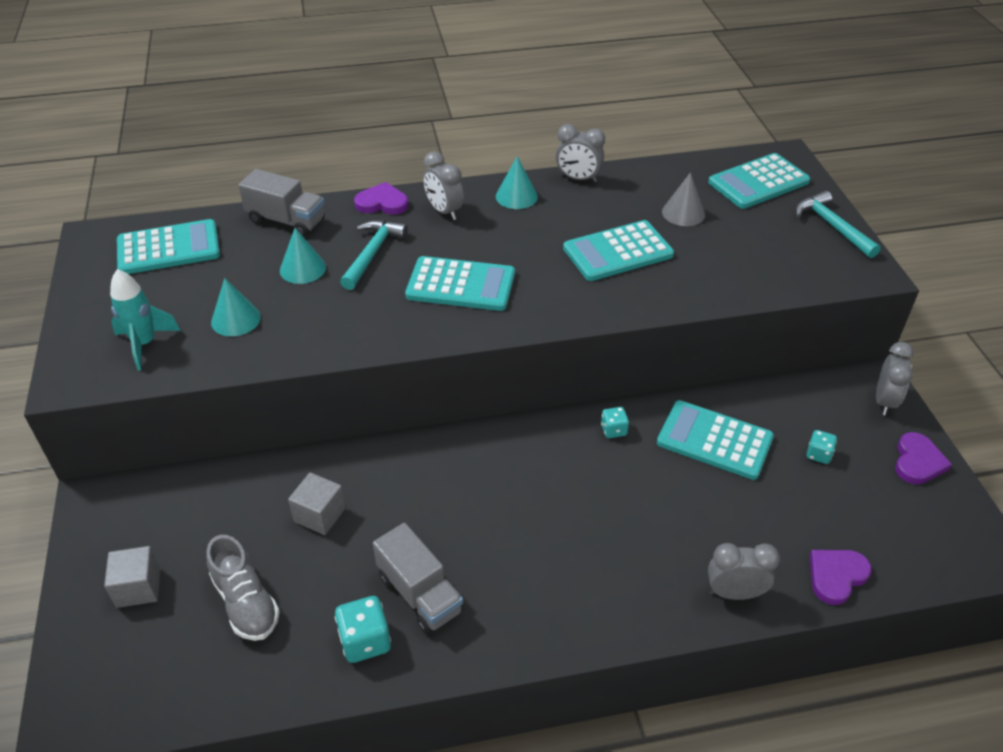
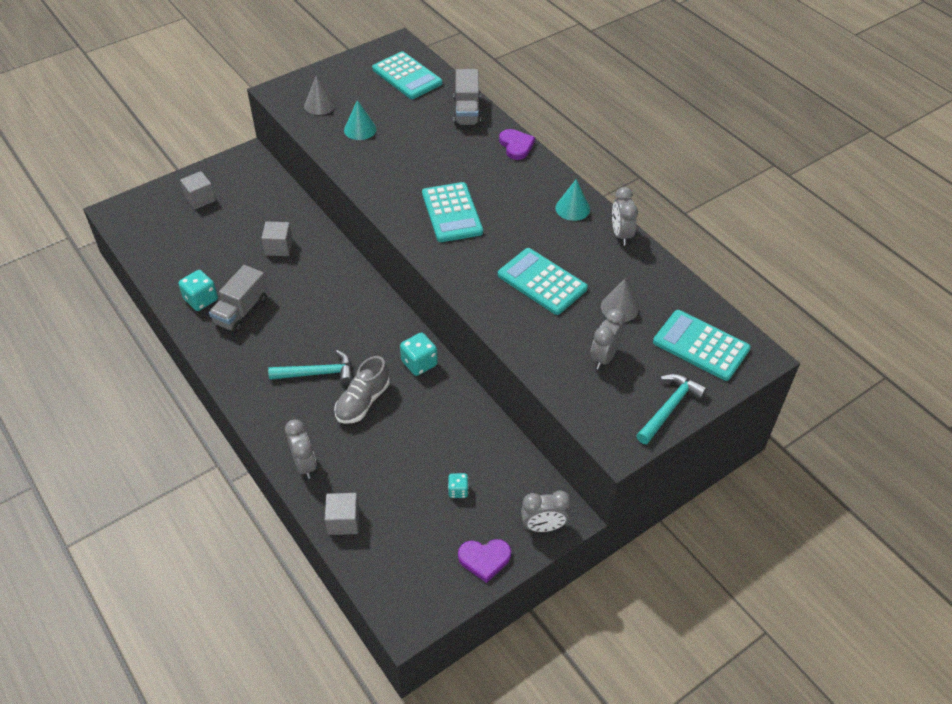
camera: 65 degrees right, 5 degrees up
turquoise rocket [110,269,181,370] -> grey cone [304,76,336,115]
grey shoe [206,535,280,641] -> grey shoe moved to [334,356,390,424]
turquoise cone [280,228,326,284] -> none
turquoise hammer [340,220,408,290] -> turquoise hammer moved to [268,350,352,385]
grey clock [423,151,464,220] -> grey clock moved to [591,309,625,369]
turquoise dice [601,407,629,438] -> turquoise dice [400,333,438,376], size x1.65
turquoise calculator [657,400,774,480] -> none
purple heart [810,550,872,605] -> grey cube [325,493,359,535]

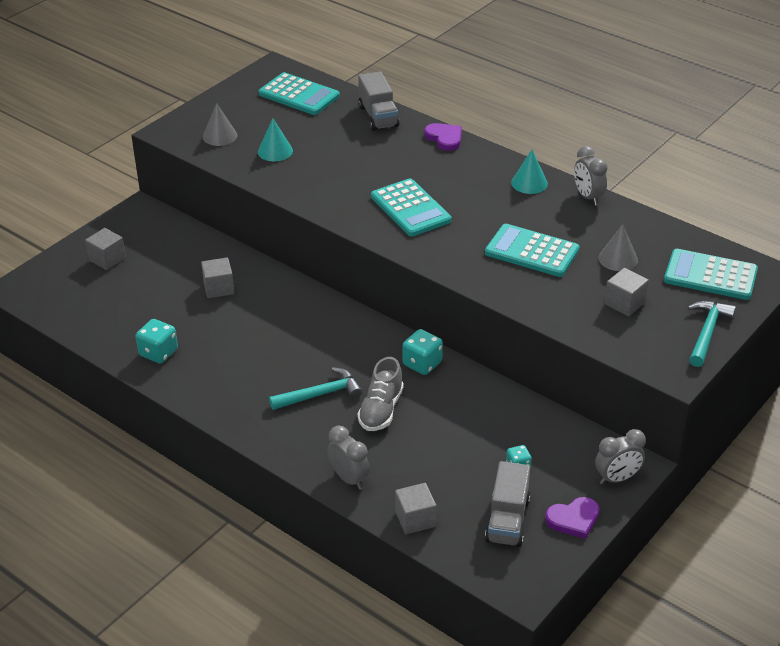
camera: 15 degrees left, 10 degrees down
grey truck [209,265,268,333] -> grey truck moved to [485,461,530,547]
grey clock [591,309,625,369] -> grey cube [604,268,649,316]

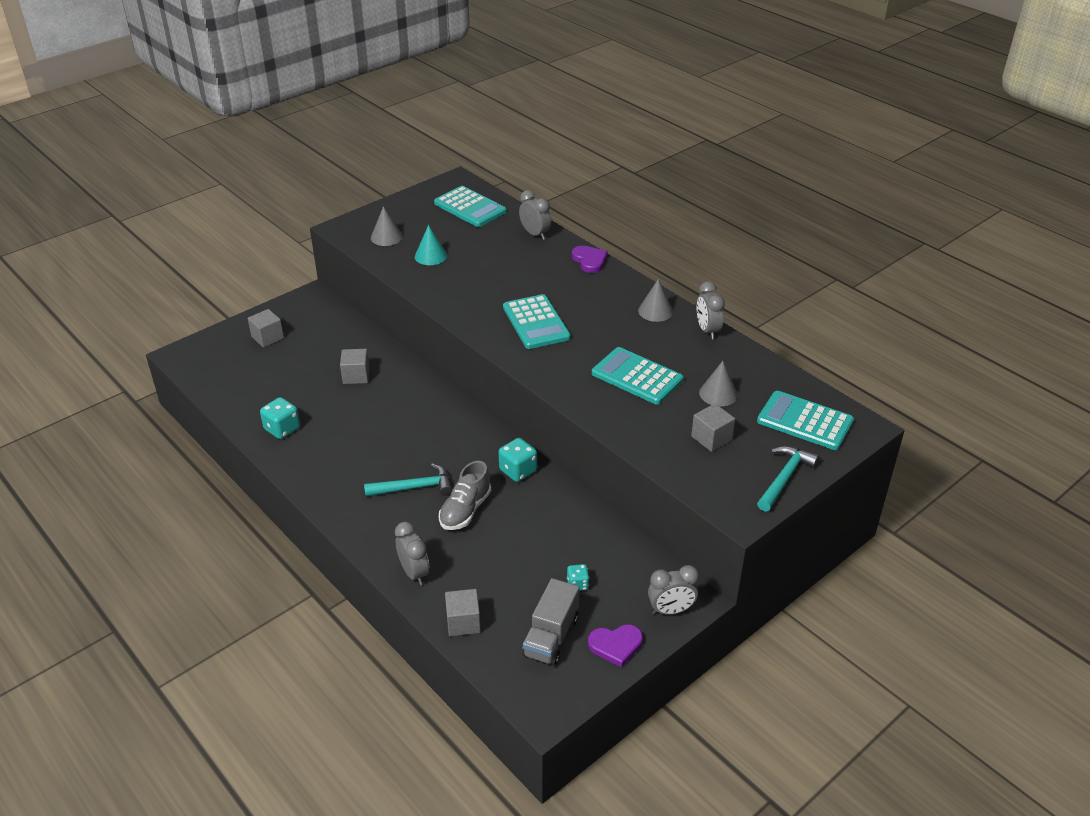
camera: 10 degrees right, 0 degrees up
grey truck [358,71,399,131] -> grey clock [519,190,551,240]
turquoise cone [511,150,548,194] -> grey cone [638,279,673,322]

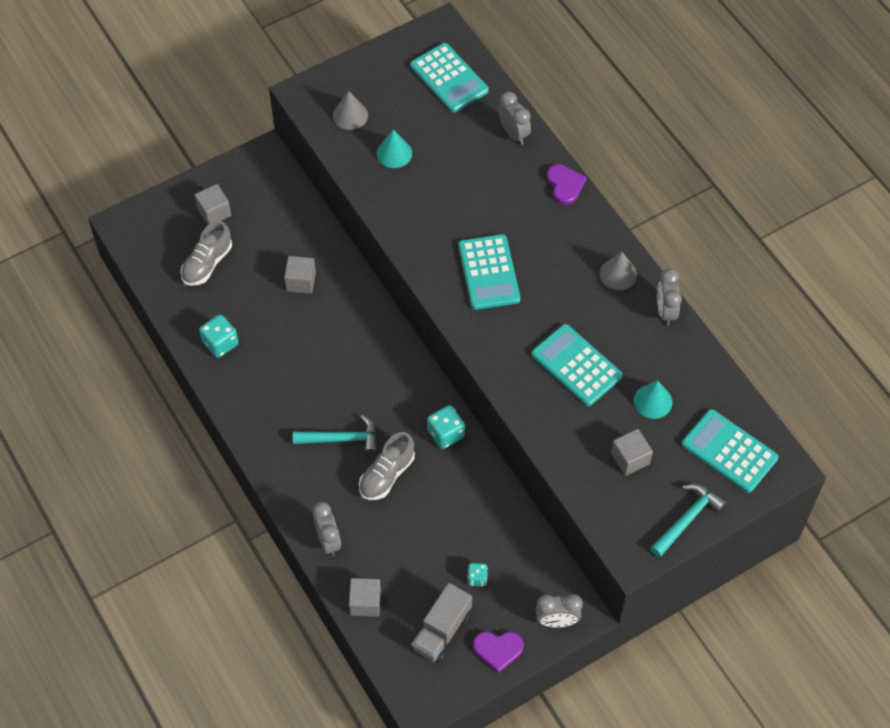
camera: 10 degrees right, 20 degrees up
grey cone [699,361,738,406] -> turquoise cone [634,381,673,419]
none -> grey shoe [180,221,232,286]

